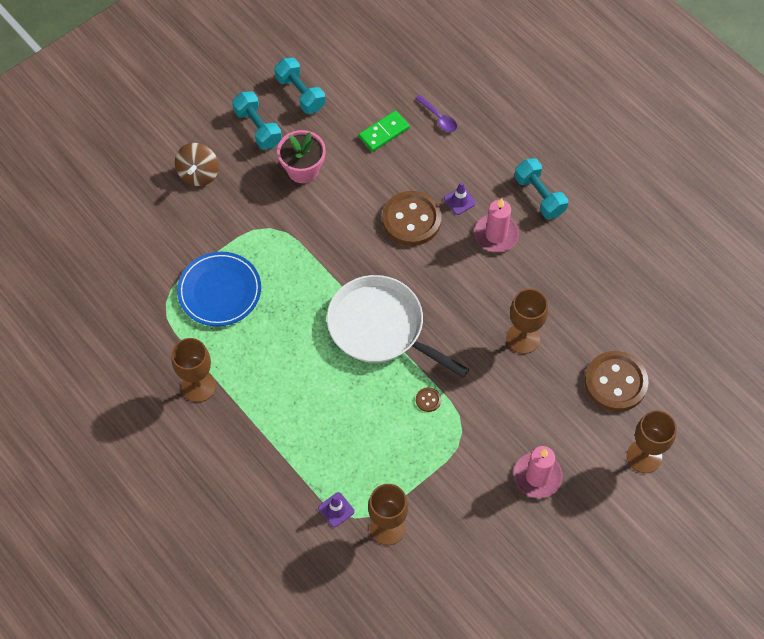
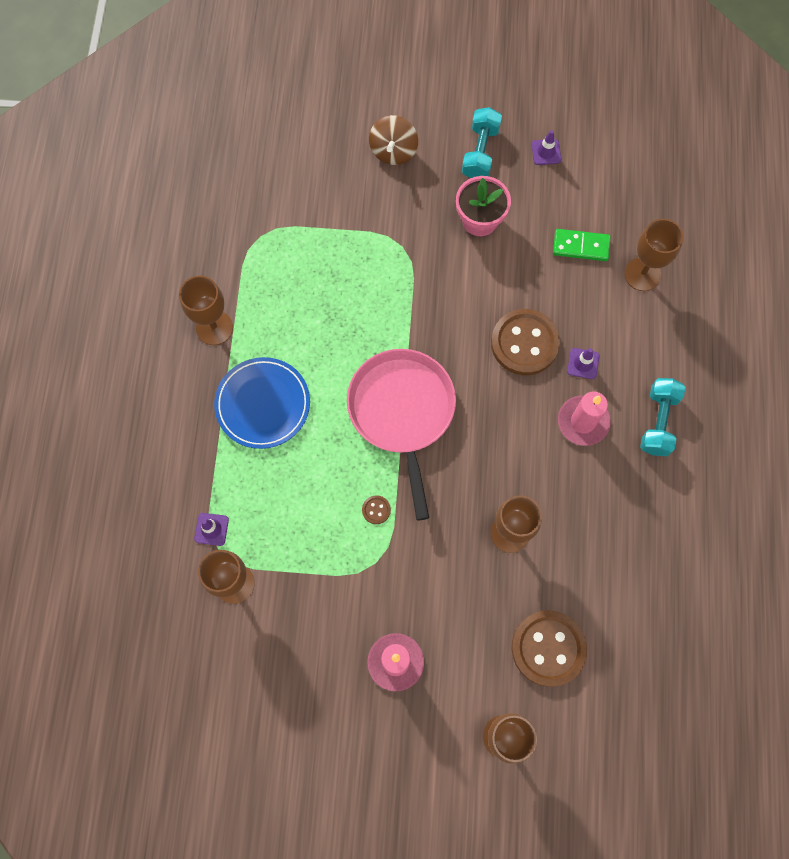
camera: 45 degrees right, 10 degrees up
brown spinning top [175,143,219,186] -> brown spinning top turned 45 degrees counterclockwise [369,115,418,165]
blue plate [177,252,261,326] -> blue plate moved to [214,357,310,449]
turquoise dumbbell [274,58,325,114] -> purple traffic cone [532,130,561,165]
white pan [327,275,469,378] -> pink pan [347,349,456,520]
purple spoon [415,95,457,132] -> brown goblet [624,219,683,291]

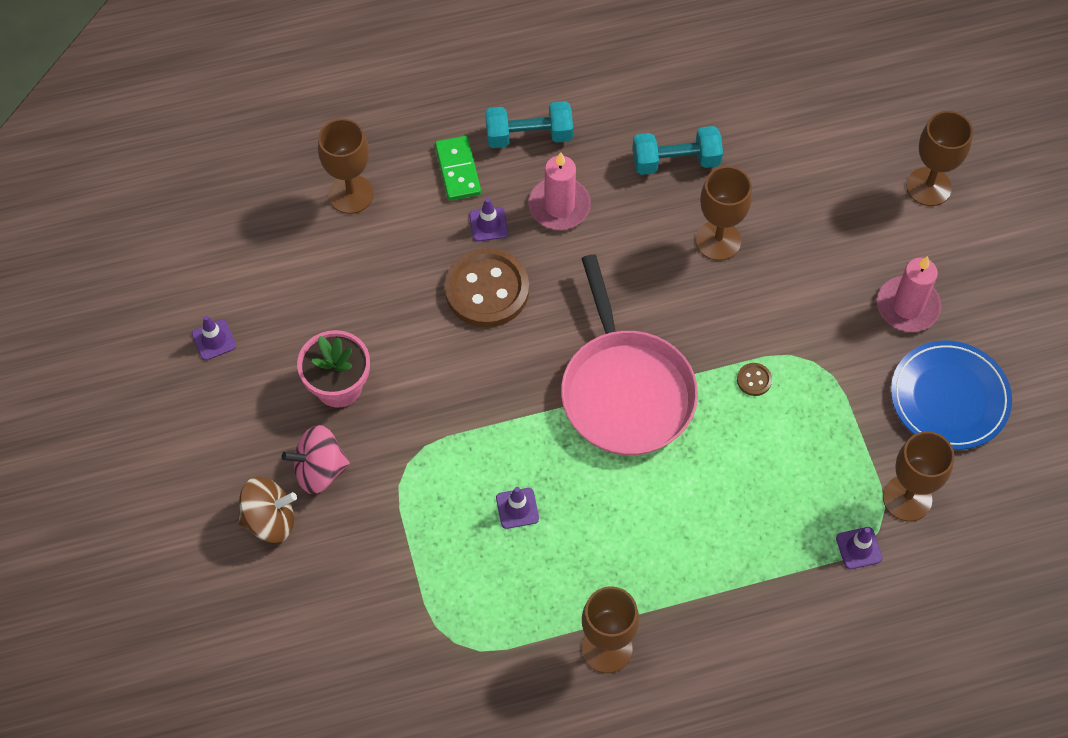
camera: 110 degrees left, 10 degrees down
blue plate [214,357,310,449] -> blue plate moved to [891,341,1012,450]
pink pan [347,349,456,520] -> pink pan turned 75 degrees counterclockwise [561,254,698,455]
turquoise dumbbell [462,107,502,178] -> turquoise dumbbell moved to [633,126,723,175]
brown button [512,610,587,687] -> none
green domino [553,229,610,261] -> green domino moved to [435,136,481,201]
none -> pink spinning top [282,425,350,494]
none -> purple traffic cone [496,487,539,529]

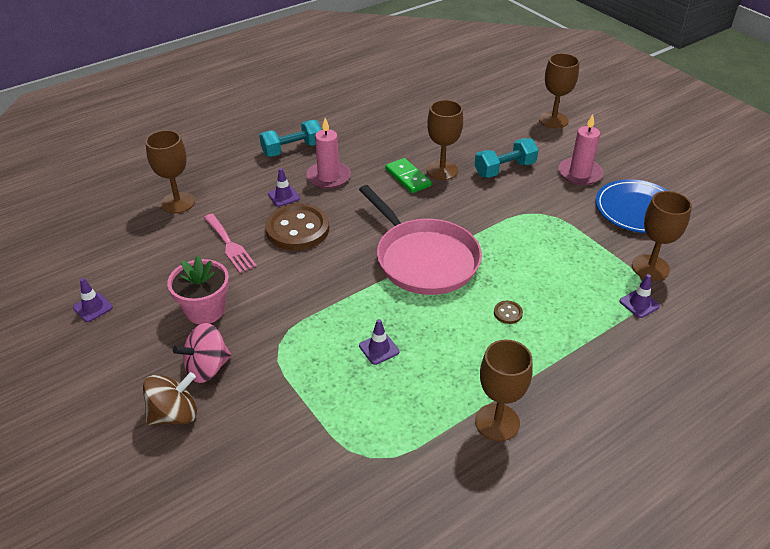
camera: 20 degrees left, 20 degrees down
green domino [435,136,481,201] -> green domino moved to [385,158,432,193]
turquoise dumbbell [633,126,723,175] -> turquoise dumbbell moved to [475,138,538,178]
brown button [737,363,772,396] -> brown button moved to [494,301,523,324]
none -> pink fork [204,214,257,273]

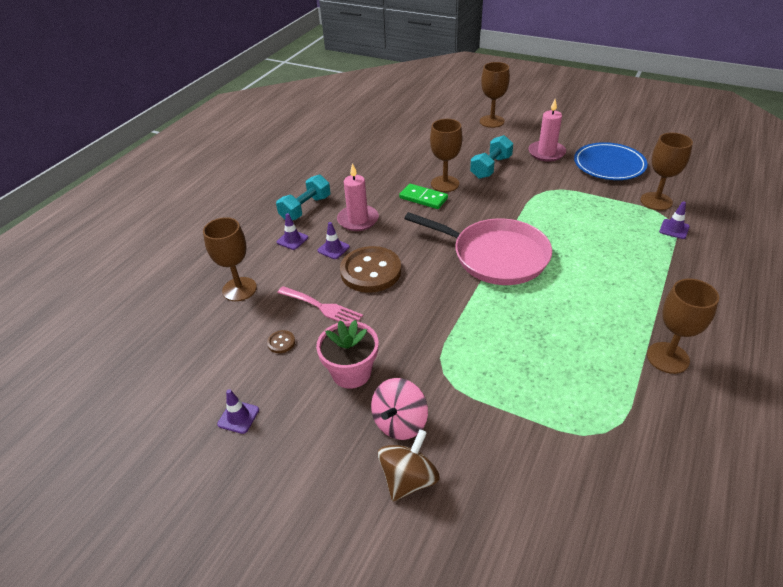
camera: 25 degrees left, 0 degrees up
purple traffic cone [359,319,399,365] -> purple traffic cone moved to [277,213,308,250]
brown button [494,301,523,324] -> brown button moved to [267,330,295,353]

